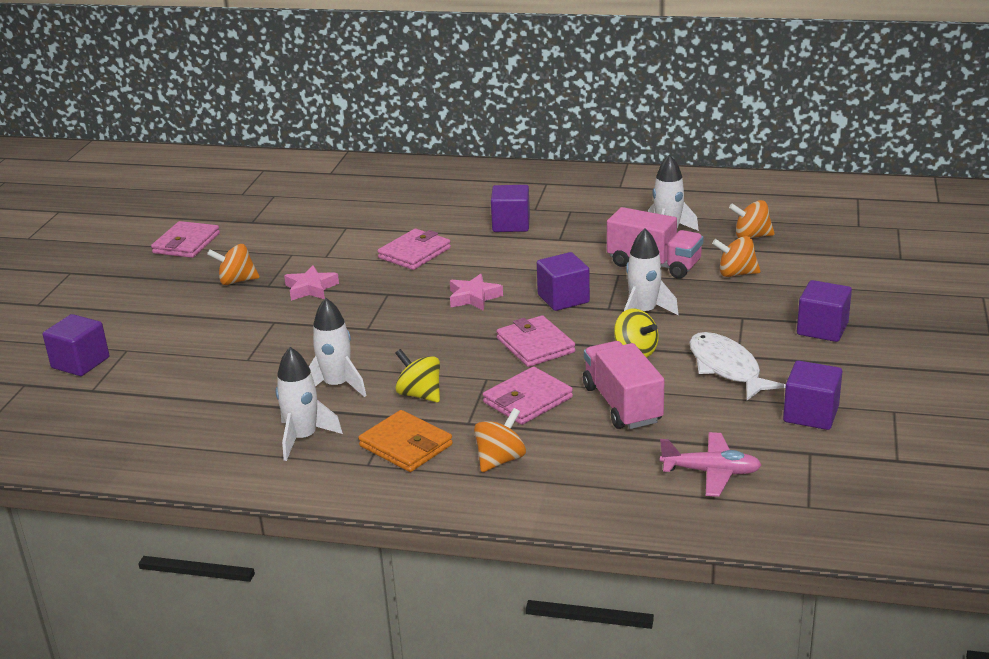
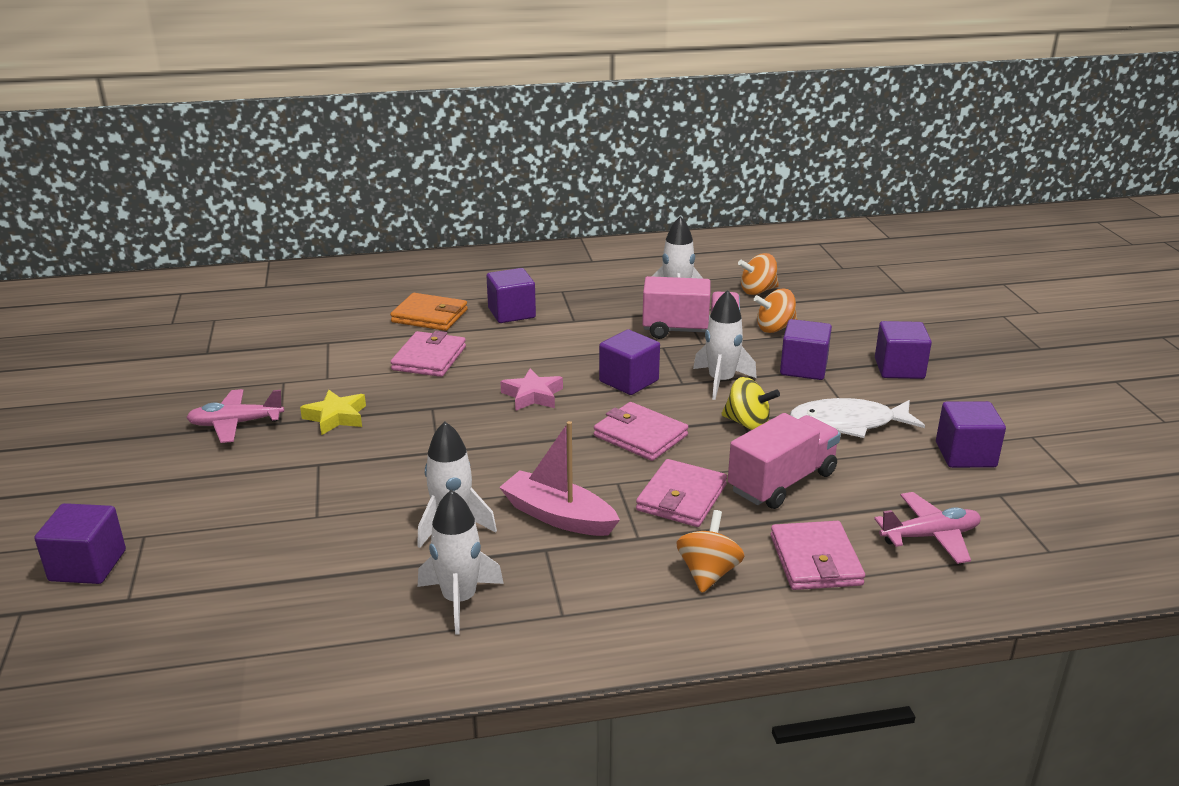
camera: 25 degrees left, 0 degrees up
pink wallet [151,221,220,258] -> pink wallet moved to [771,521,865,590]
orange spinning top [207,244,260,285] -> pink plane [186,389,284,443]
pink star [284,265,339,301] -> yellow star [300,390,366,435]
orange wallet [358,410,453,472] -> orange wallet moved to [390,293,468,331]
yellow spinning top [395,349,440,402] -> pink boat [499,421,620,536]
pink truck [583,341,664,429] -> pink truck turned 90 degrees clockwise [728,413,841,509]
white fish [689,332,786,400] -> white fish turned 45 degrees counterclockwise [790,398,925,438]
none -> purple cube [780,319,832,380]

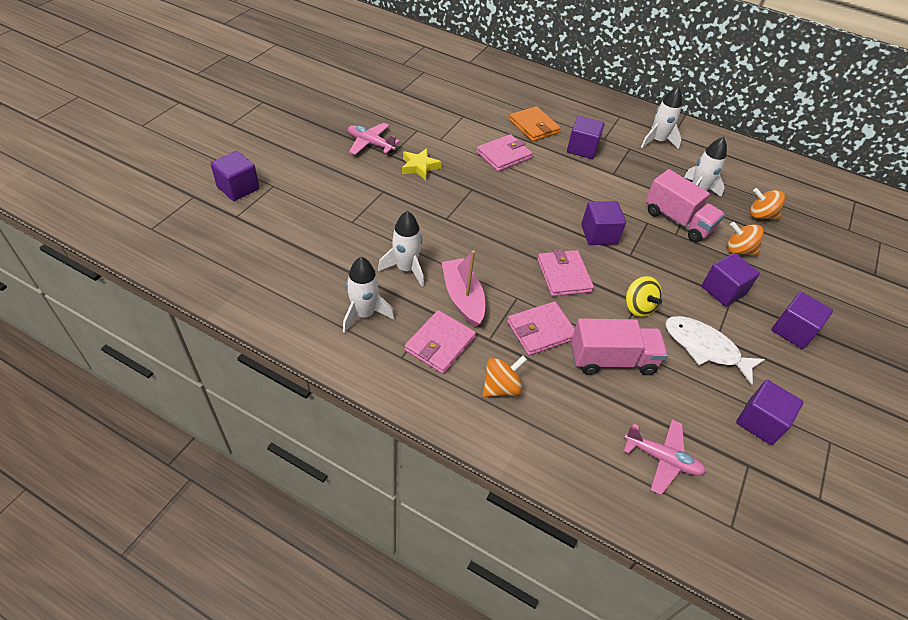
camera: 35 degrees right, 20 degrees up
pink star [500,369,563,411] -> none
white rocket [693,290,757,400] -> white rocket moved to [641,86,682,149]
pink wallet [771,521,865,590] -> pink wallet moved to [405,310,476,374]

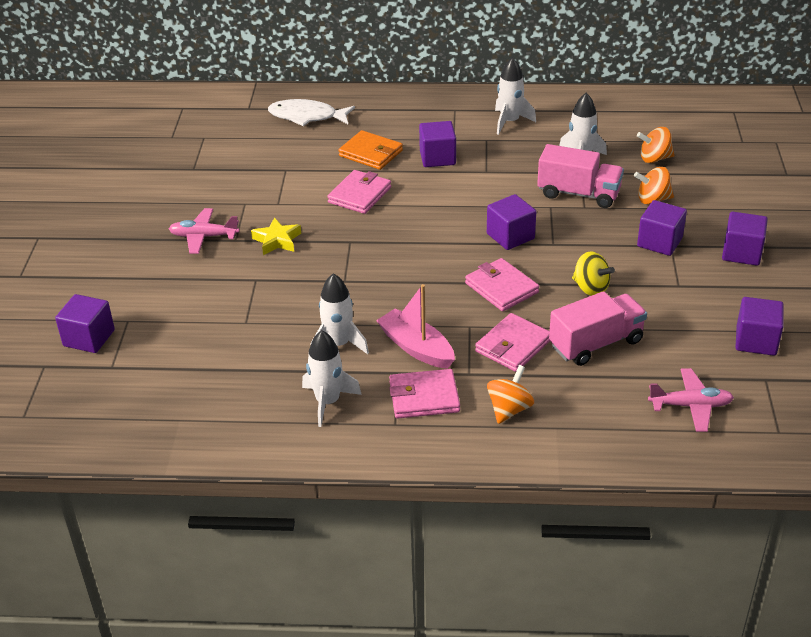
camera: 20 degrees left, 10 degrees down
pink wallet [405,310,476,374] -> pink wallet turned 75 degrees clockwise [389,369,460,418]
white fish [665,316,765,385] -> white fish moved to [268,99,355,126]

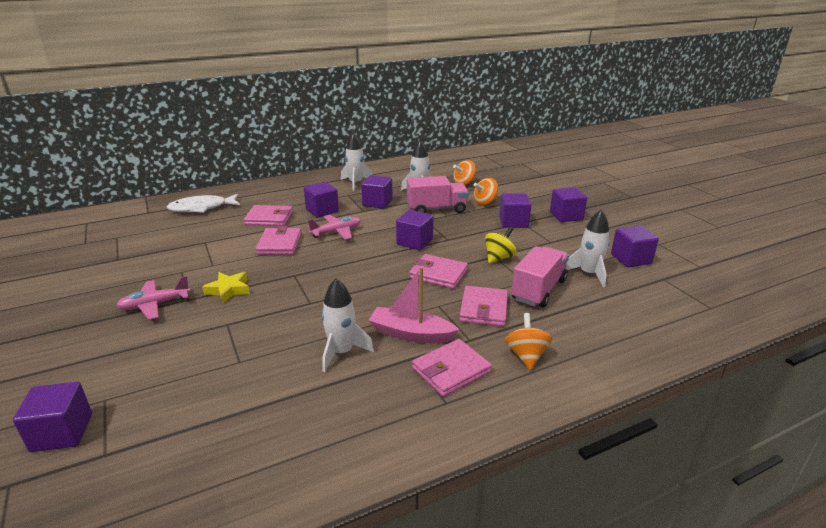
camera: 30 degrees left, 10 degrees down
white rocket [302,330,362,427] -> white rocket moved to [566,210,610,288]
orange wallet [339,130,403,170] -> pink wallet [244,205,293,226]
yellow spinning top [572,251,615,296] -> yellow spinning top turned 60 degrees counterclockwise [485,227,517,263]
pink plane [648,368,734,432] -> pink plane moved to [308,215,361,240]
none -> purple cube [361,175,393,209]

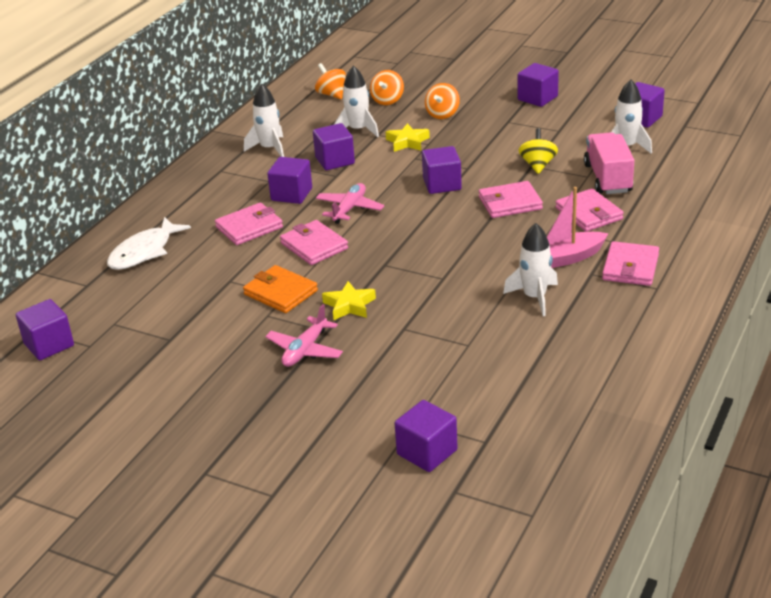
camera: 35 degrees left, 5 degrees up
pink truck [407,176,469,213] -> yellow star [386,123,430,152]
purple cube [499,193,531,228] -> purple cube moved to [16,299,74,360]
orange spinning top [505,313,552,370] -> orange spinning top moved to [315,63,346,99]
none -> orange wallet [243,265,318,313]

